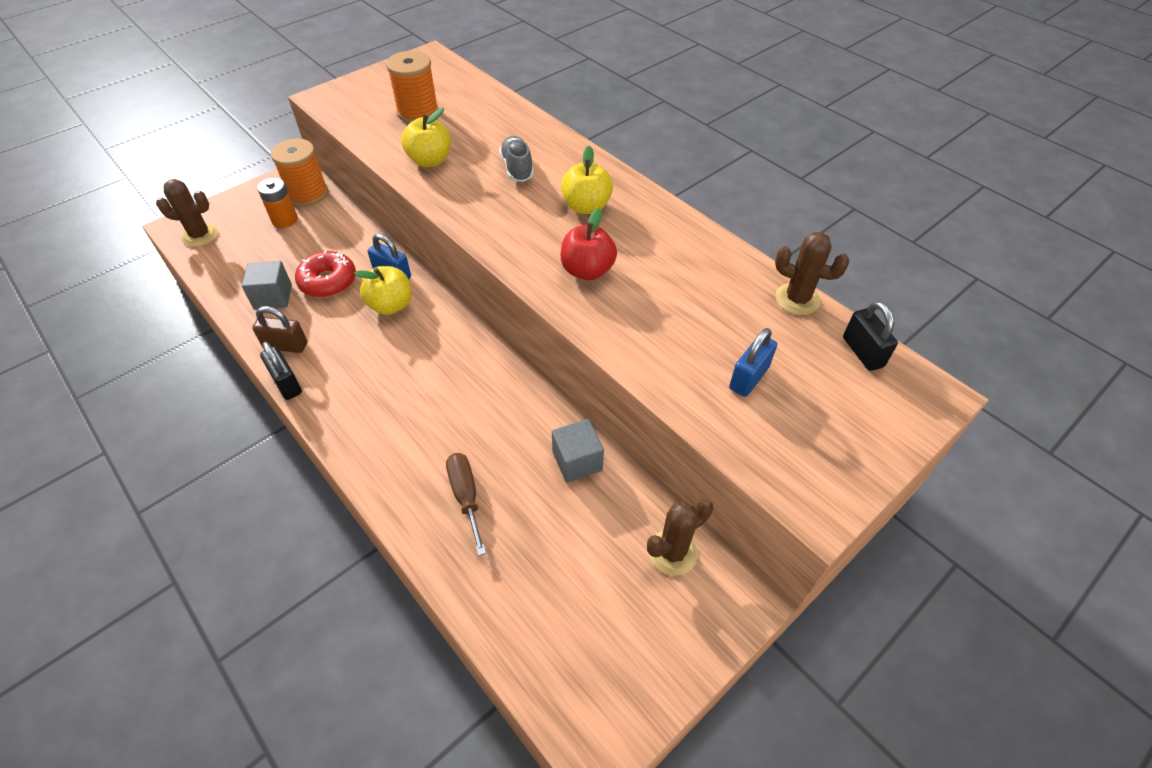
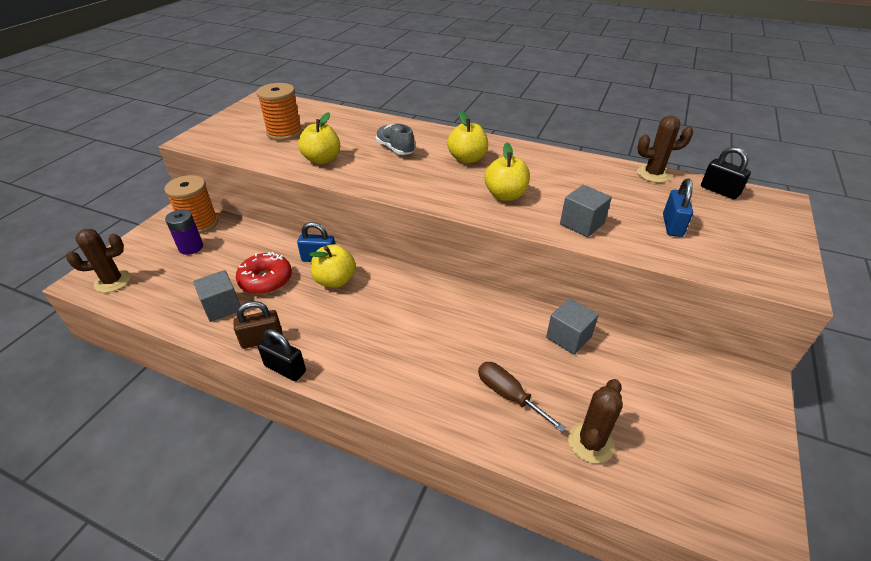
camera: 25 degrees left, 10 degrees down
orange battery [257,178,298,228] -> purple battery [165,209,203,255]
red apple [560,208,617,280] -> yellow apple [484,143,530,201]
brown cactus [647,499,713,576] -> brown cactus moved to [568,379,623,464]
none -> grey cube [560,185,612,237]

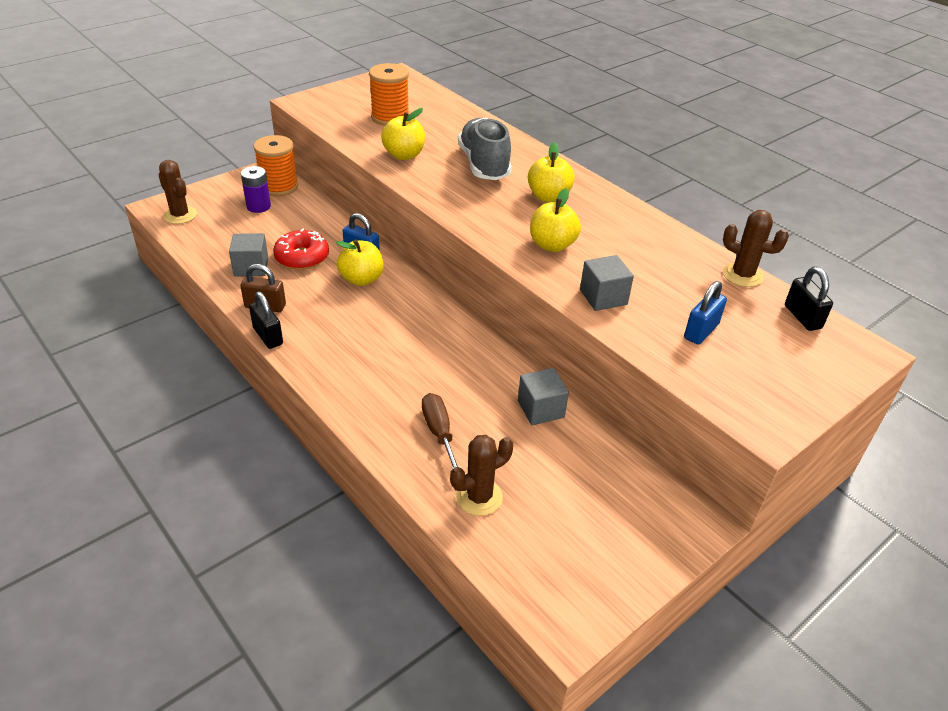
camera: 25 degrees right, 0 degrees up
brown cactus [66,229,131,293] -> brown cactus turned 45 degrees clockwise [159,160,197,224]
grey shoe [376,124,415,155] -> grey shoe [458,118,512,180], size x1.66

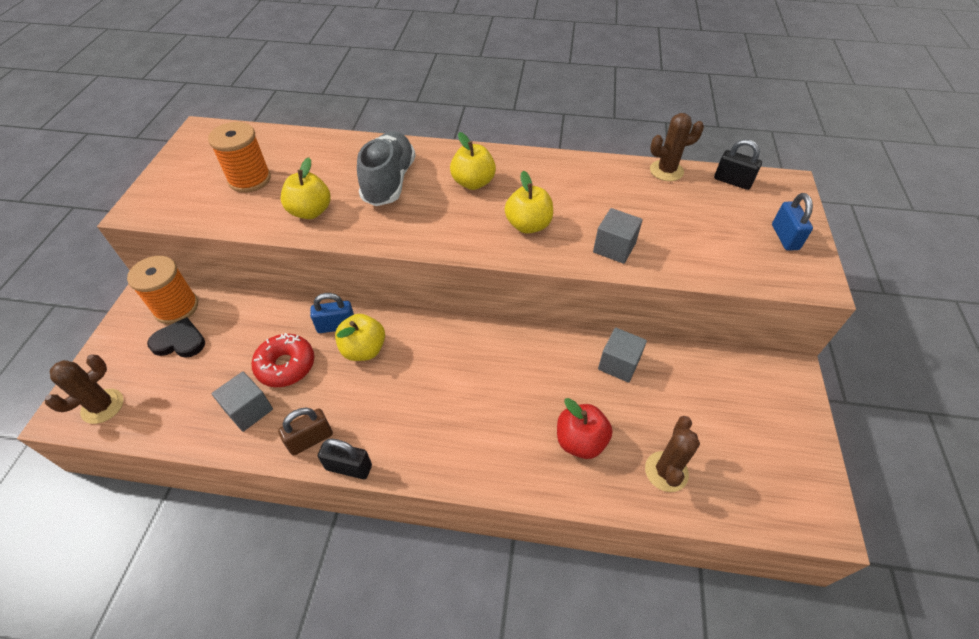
camera: 40 degrees left, 10 degrees up
brown cactus [159,160,197,224] -> brown cactus turned 60 degrees counterclockwise [45,355,124,424]
purple battery [241,166,271,213] -> black heart [147,317,205,358]
brown screwdriver [422,393,459,470] -> red apple [557,398,613,459]
grey shoe [458,118,512,180] -> grey shoe turned 60 degrees clockwise [357,131,416,206]
blue padlock [684,281,727,345] -> blue padlock moved to [772,193,813,251]

